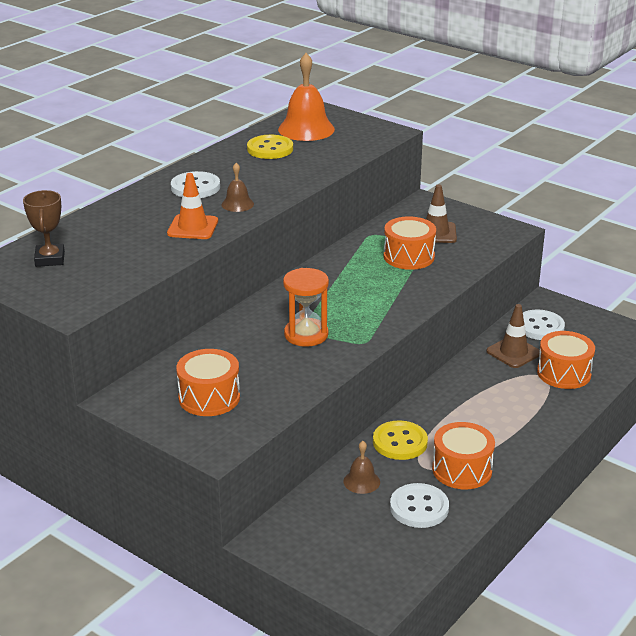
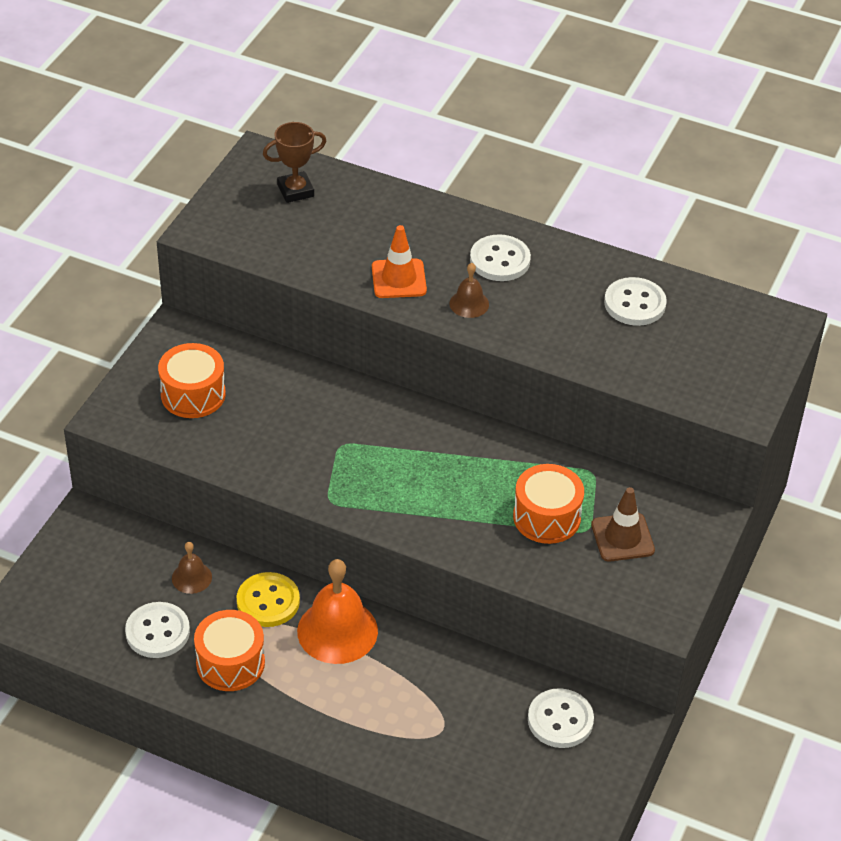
camera: 75 degrees right, 15 degrees up
yellow button [247,135,293,159] -> white button [604,277,667,326]
orange bell [278,53,335,141] -> orange bell moved to [297,559,378,664]
orange hourglass [283,268,329,347] -> none
brown traffic cone [486,304,540,368] -> none
orange drum [537,331,595,389] -> none

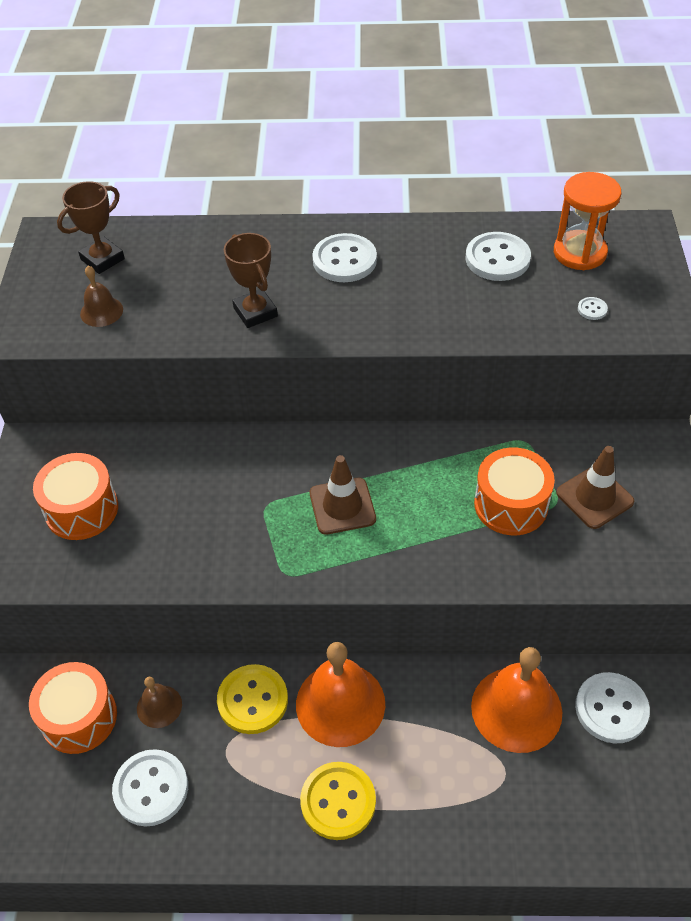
camera: 20 degrees left, 5 degrees up
orange drum [194,610,265,691] -> orange drum moved to [29,662,117,754]
orange traffic cone [372,225,427,298] -> brown trophy [224,233,278,328]
brown bell [449,263,489,318] -> brown bell moved to [80,266,123,327]
none -> yellow button [300,762,376,840]
none -> brown traffic cone [310,455,376,535]
none -> orange bell [471,647,562,753]
none -> orange hourglass [554,172,621,270]
none -> white button [578,297,608,320]

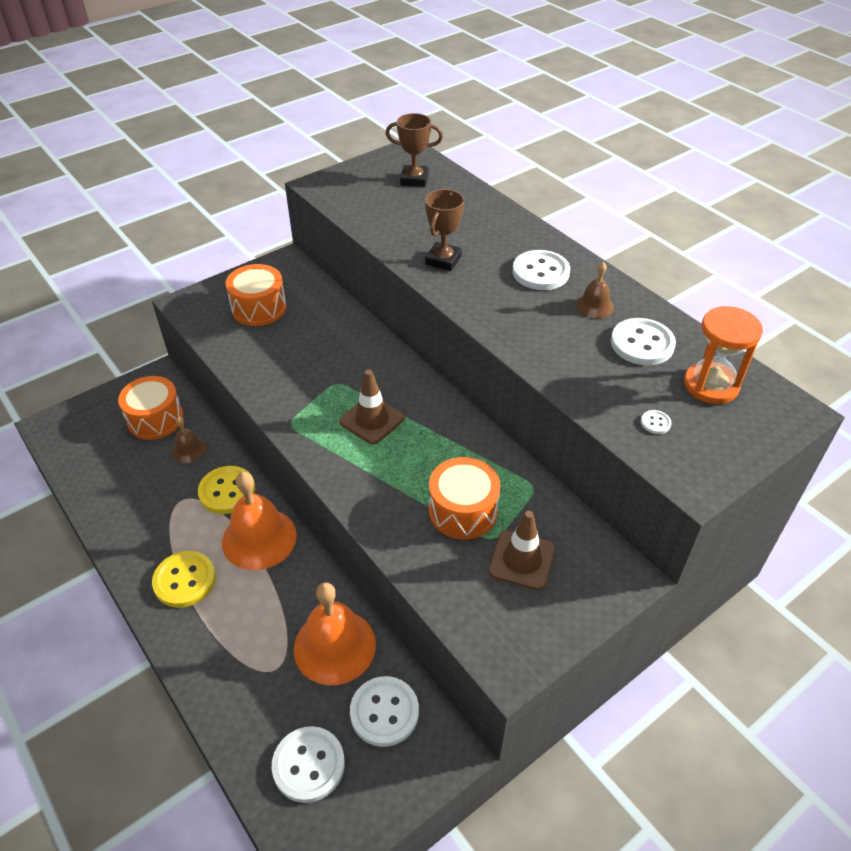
camera: 50 degrees right, 5 degrees down
brown bell [80,266,123,327] -> brown bell moved to [575,262,614,319]
white button [112,749,188,826] -> white button moved to [272,726,345,803]

